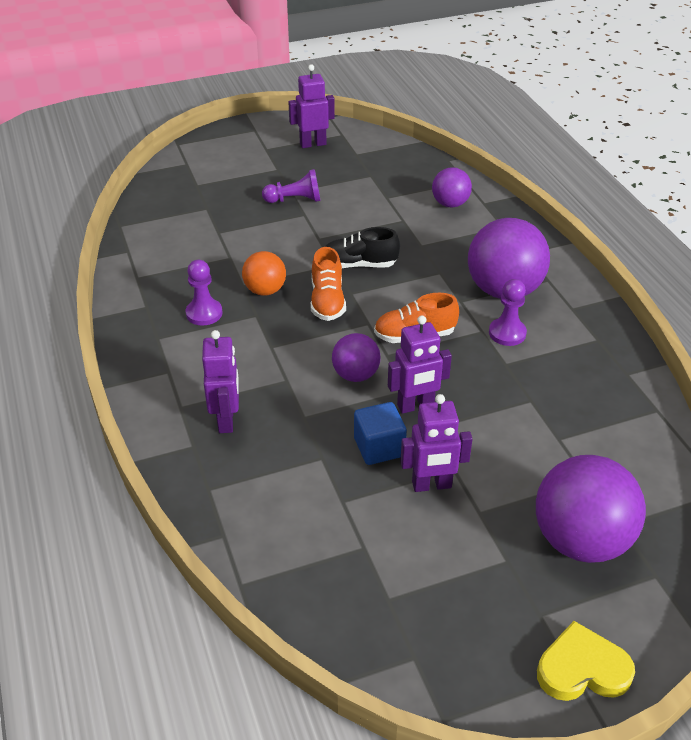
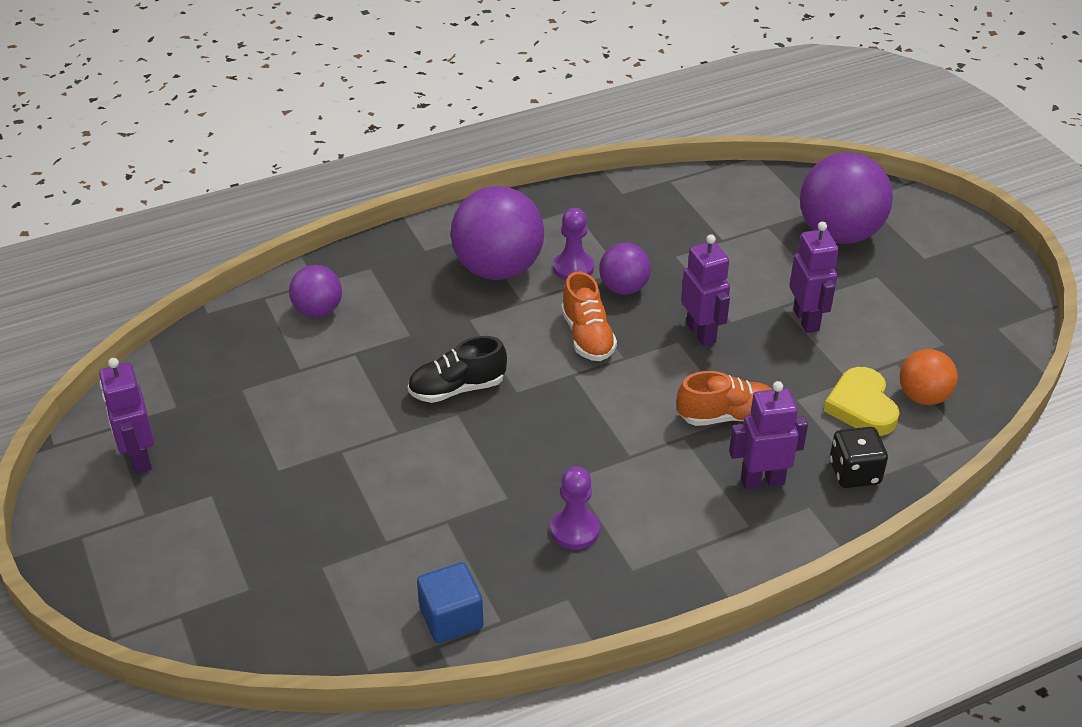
camera: 95 degrees left, 0 degrees up
orange ball [242,251,286,296] -> orange ball moved to [899,349,958,405]
purple pawn [262,169,320,203] -> none
orange shoe [311,247,346,321] -> orange shoe moved to [677,371,773,426]
black shoe [325,227,400,268] -> black shoe turned 75 degrees clockwise [408,336,507,403]
purple ball [332,333,381,382] -> purple ball moved to [599,243,651,295]
blue cube [354,402,407,465] -> blue cube moved to [417,562,484,643]
yellow heart [537,621,635,701] -> yellow heart moved to [824,367,900,436]
none -> black dice [830,427,888,488]

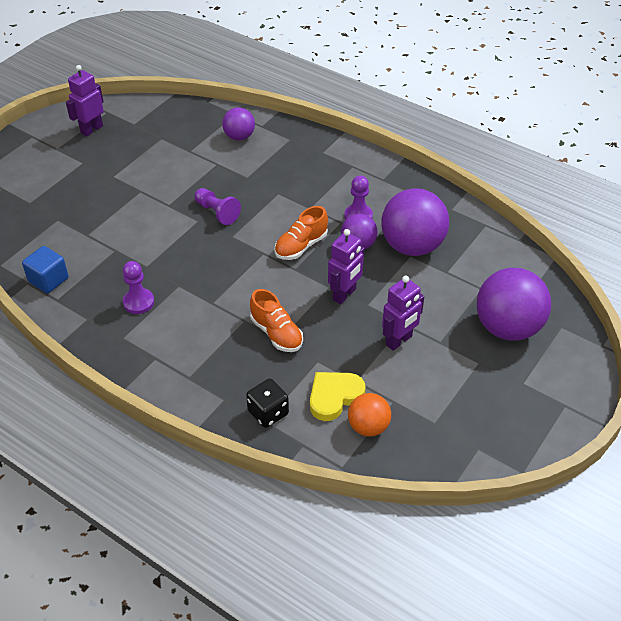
camera: 60 degrees right, 5 degrees up
black shoe [408,336,507,403] -> purple pawn [194,188,241,225]
purple ball [451,186,544,280] -> purple ball moved to [381,188,449,256]
purple robot [729,381,808,490] -> none

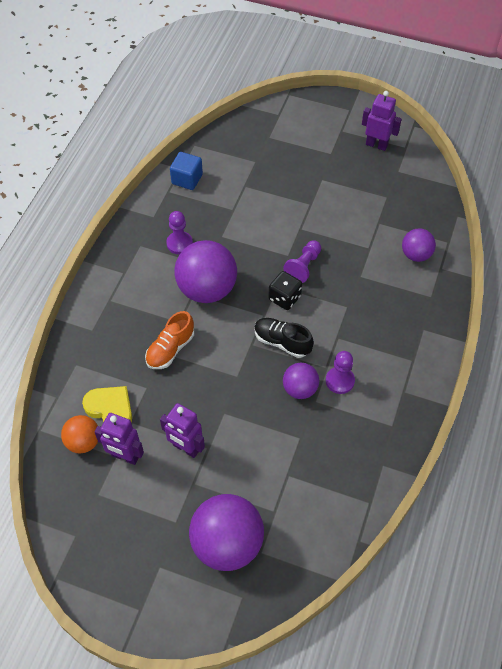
camera: 75 degrees right, 10 degrees up
black dice [246,379,289,428] -> black dice moved to [269,271,302,310]
orange shoe [275,206,328,260] -> black shoe [254,318,314,358]
purple robot [328,229,364,304] -> purple robot moved to [94,413,144,465]
purple ball [381,188,449,256] -> purple ball moved to [175,240,237,303]

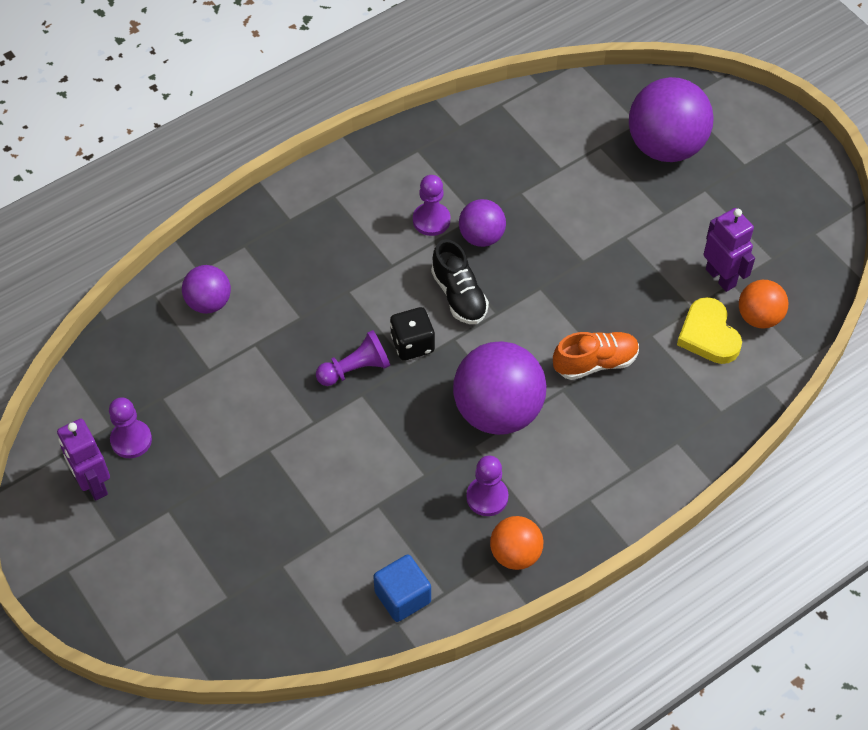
camera: 145 degrees left, 0 degrees up
purple robot [160,403,205,458] -> none
none -> purple pawn [109,397,152,458]
none -> orange ball [490,516,543,570]

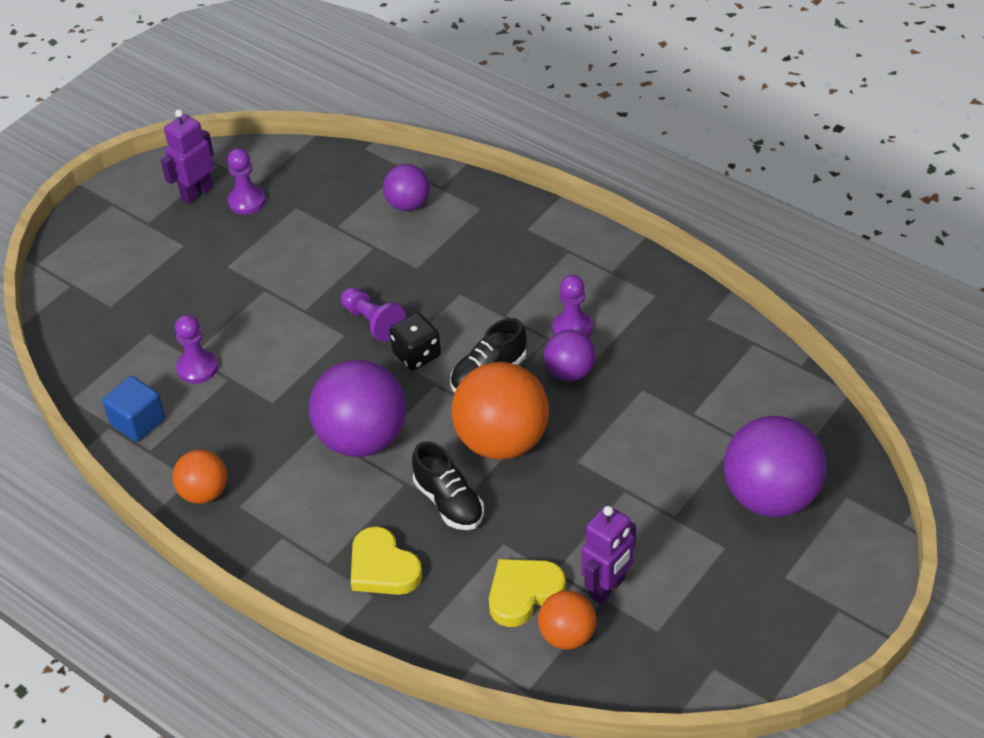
camera: 75 degrees right, 10 degrees down
purple pawn [466,456,508,516] -> purple pawn moved to [175,315,218,384]
orange shoe [553,332,639,380] -> black shoe [412,441,484,530]
none -> yellow heart [351,526,422,595]
none -> orange ball [451,362,549,460]

